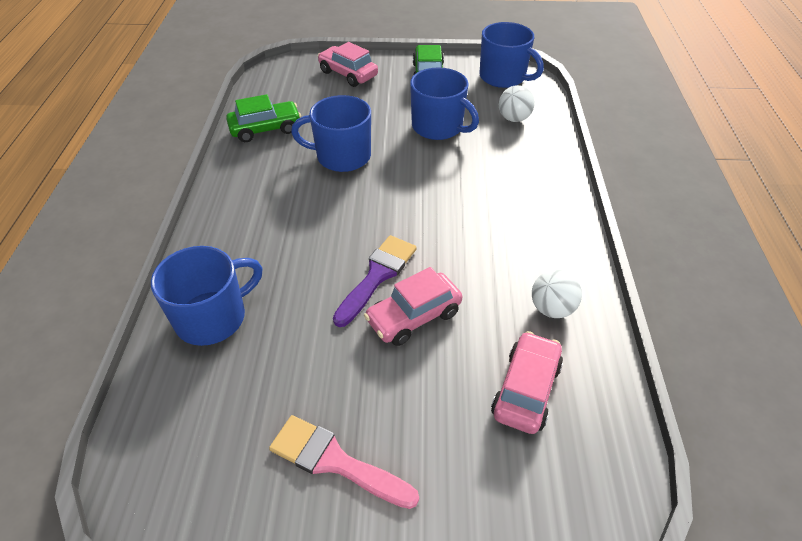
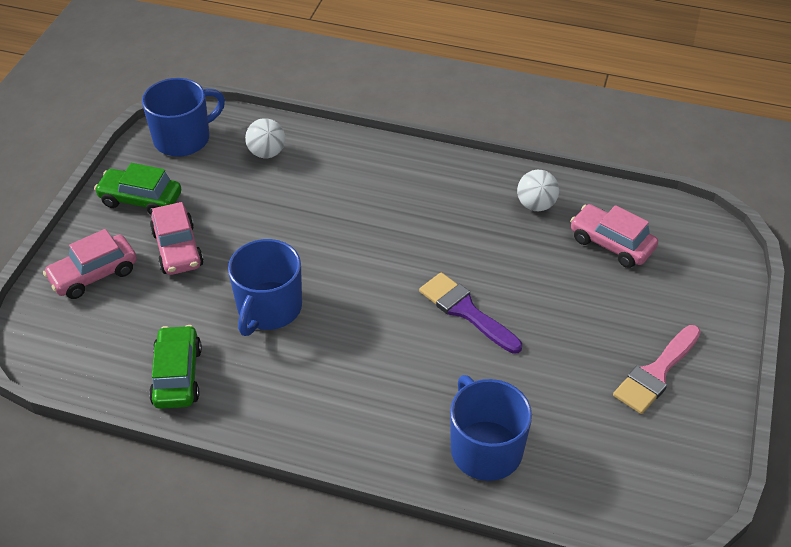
camera: 75 degrees left, 0 degrees up
pink car [364,267,462,346] -> pink car moved to [150,202,204,275]
blue mug [410,67,479,140] -> none

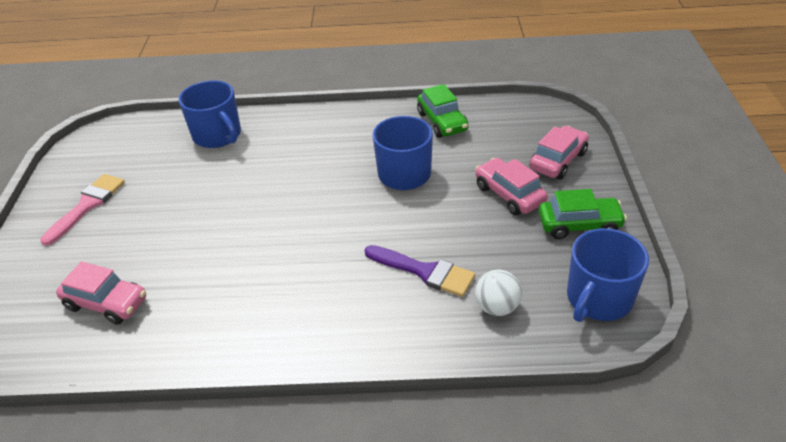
camera: 165 degrees right, 5 degrees down
purple brush [419,272,522,354] -> purple brush moved to [364,245,475,297]
white ball [517,170,559,211] -> none

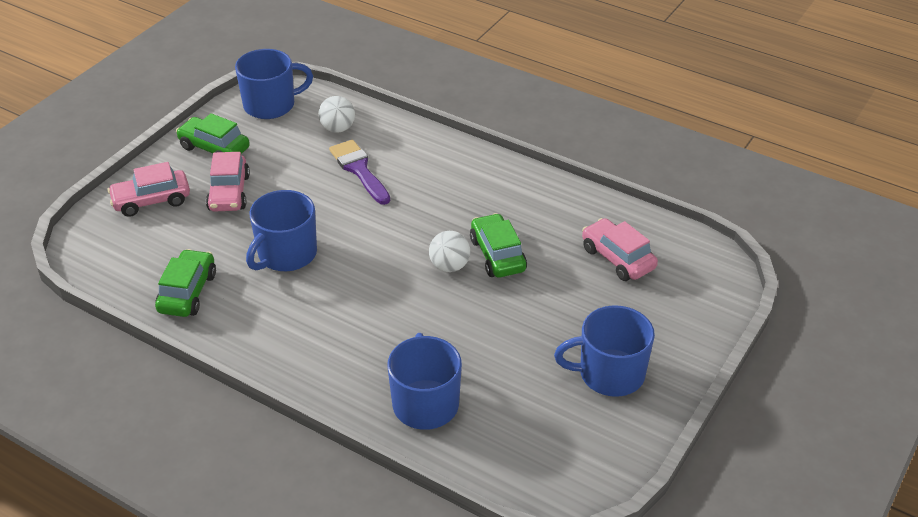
camera: 150 degrees left, 0 degrees up
pink brush [40,174,125,246] -> blue mug [554,305,655,397]
none -> white ball [429,231,470,272]
none -> green car [470,213,527,278]

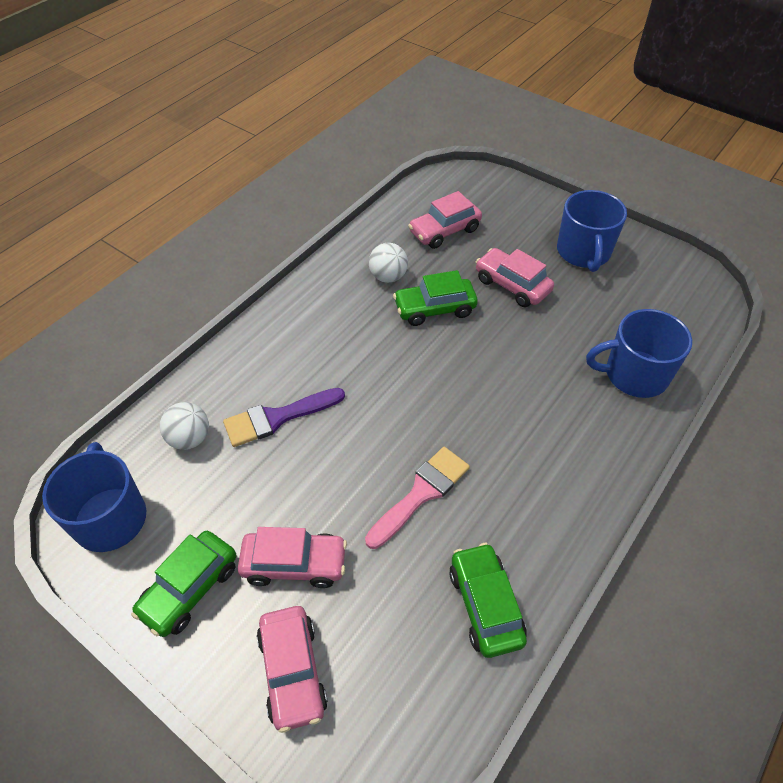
camera: 85 degrees left, 10 degrees up
green car [155,249,216,317] -> green car turned 60 degrees clockwise [449,543,527,658]
blue mug [246,190,317,271] -> pink brush [365,447,470,549]
white ball [429,231,470,272] -> white ball moved to [369,243,408,283]
none -> pink car [476,248,554,307]

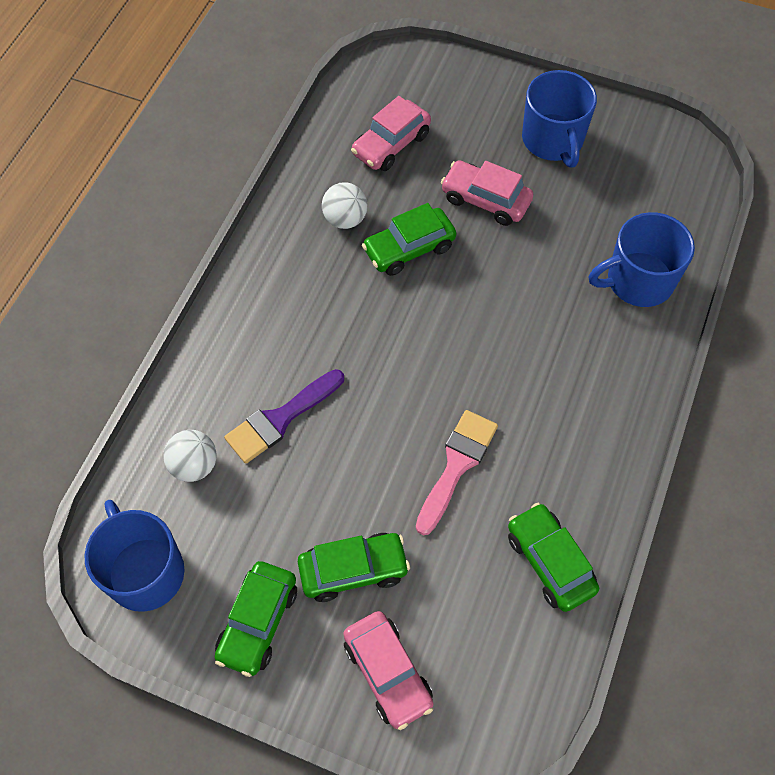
camera: 15 degrees left, 10 degrees up
pink car [238,527,347,588] -> green car [298,533,410,602]

